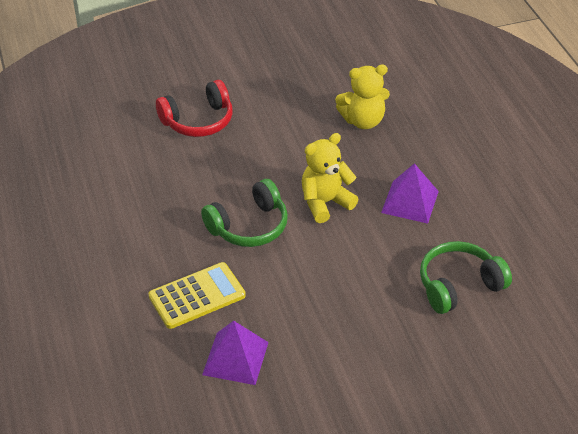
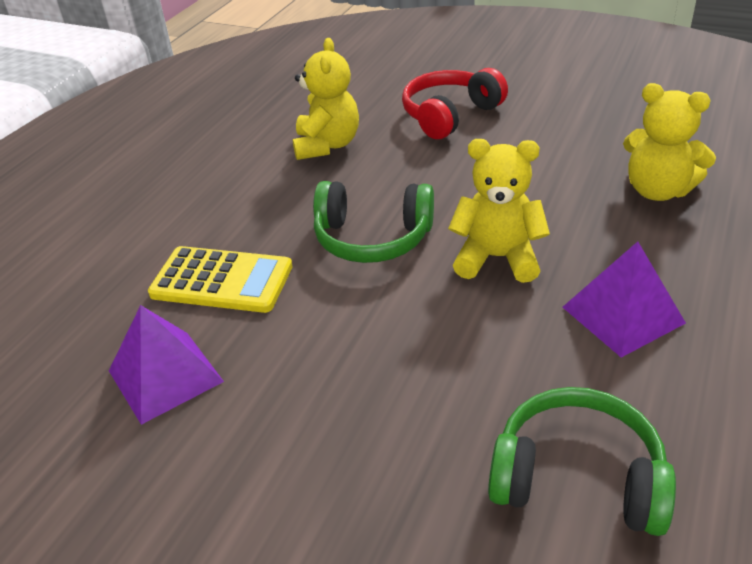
camera: 45 degrees right, 5 degrees down
red headphones [156,80,233,137] -> red headphones turned 120 degrees clockwise [402,68,508,139]
none -> yellow teddy bear [293,38,359,160]

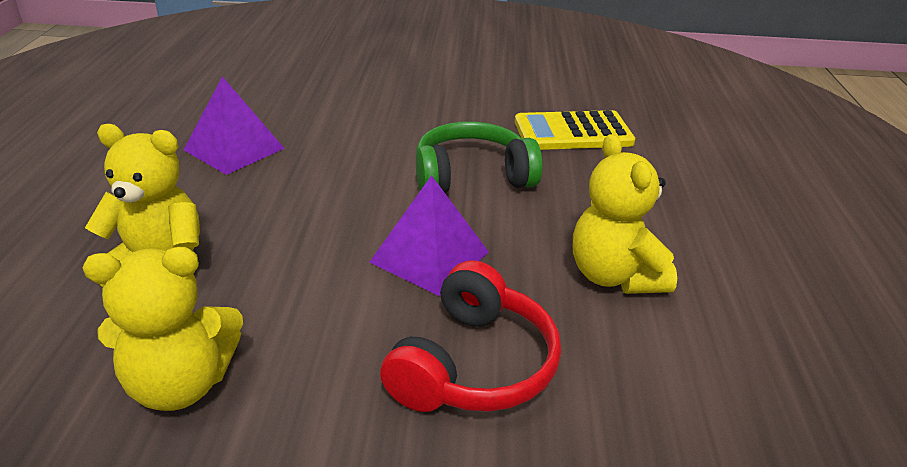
camera: 155 degrees right, 5 degrees down
purple pyramid [109,305,224,425] -> purple pyramid moved to [369,175,489,296]
yellow teddy bear [448,139,550,283] -> yellow teddy bear moved to [83,247,243,411]
green headphones [488,387,676,536] -> none

